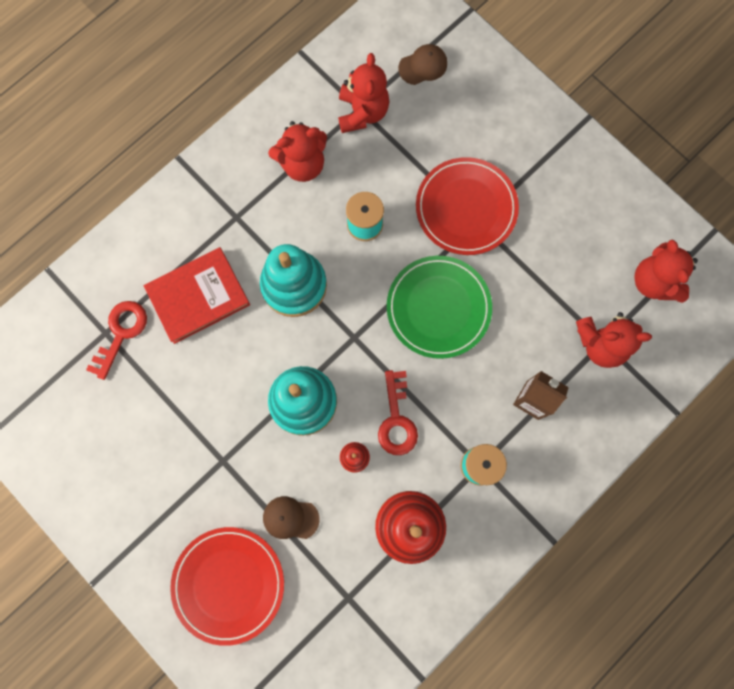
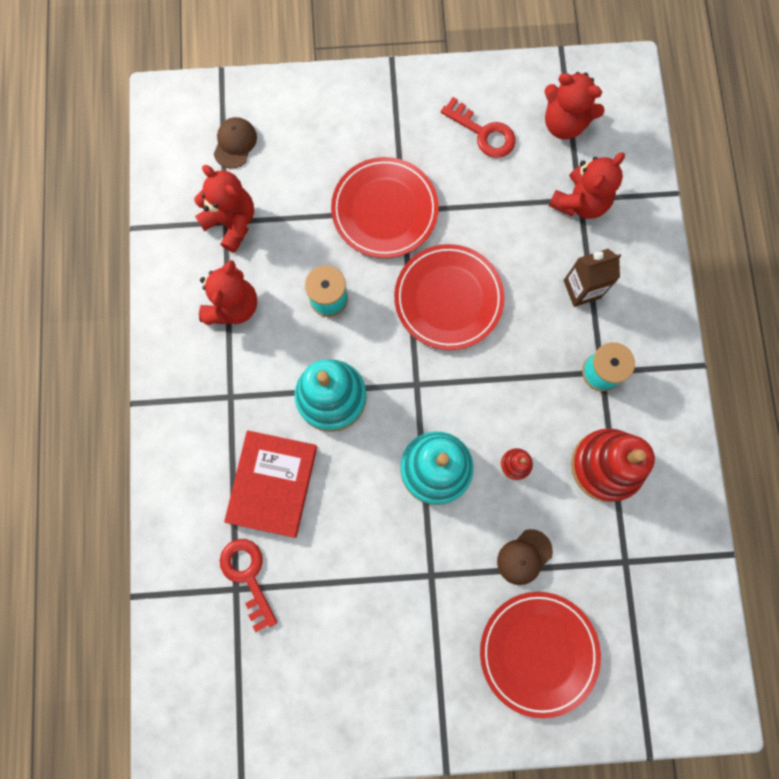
camera: 50 degrees left, 0 degrees up
red key [378,370,418,455] -> red key moved to [441,97,515,158]
green plate [387,256,492,359] -> red plate [394,244,505,350]

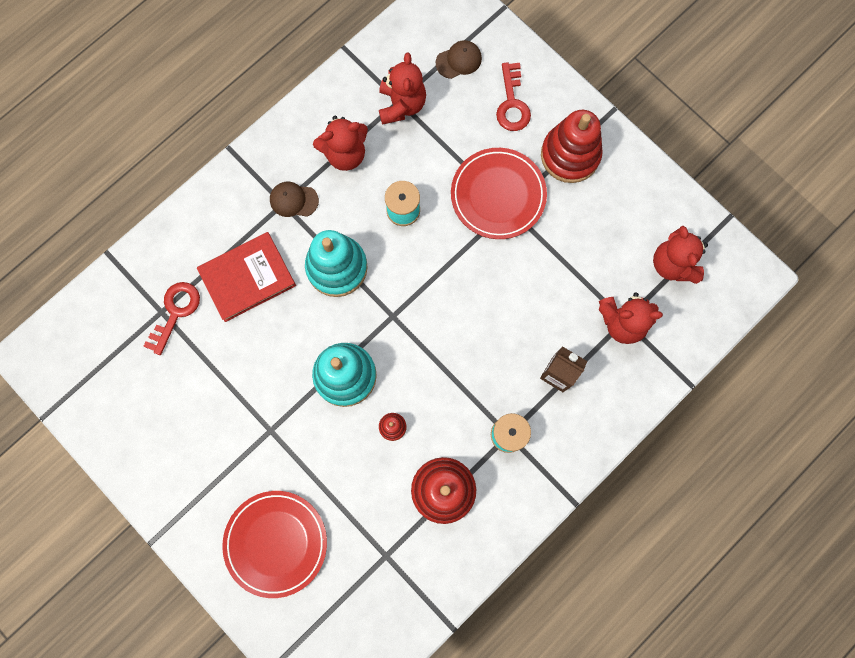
camera: 50 degrees right, 0 degrees up
red plate [394,244,505,350] -> none
red key [441,97,515,158] -> red key moved to [496,62,531,131]
brown cap [497,529,553,585] -> brown cap moved to [270,182,319,217]
none -> red stacking toy [541,110,603,183]

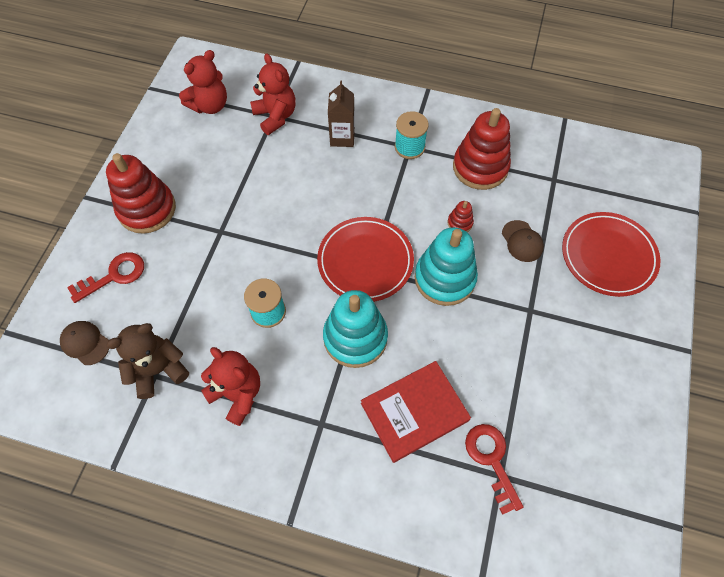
camera: 120 degrees left, 15 degrees down
red key [143,282,200,355] -> red key turned 75 degrees clockwise [465,424,523,515]
red book [197,232,296,322] -> red book turned 60 degrees counterclockwise [361,361,471,463]
brown cap [270,182,319,217] -> brown cap moved to [502,220,544,262]
red teddy bear [379,53,426,125] -> brown teddy bear [106,323,189,399]
red plate [451,148,547,239] -> red plate moved to [317,217,414,302]

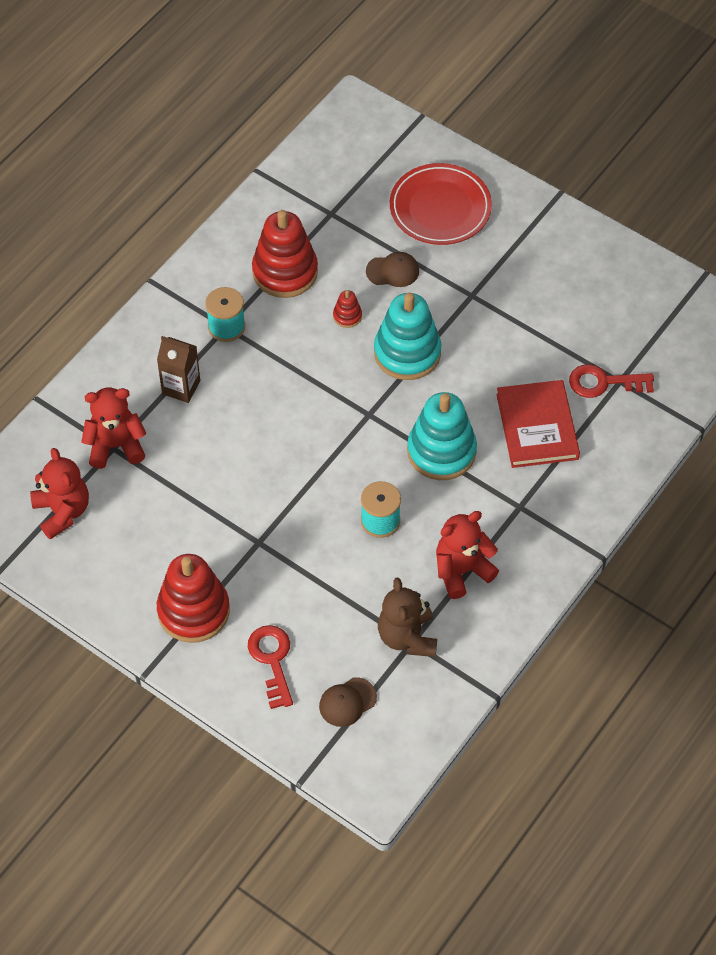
camera: 70 degrees left, 5 degrees down
red plate [317,217,414,302] -> none

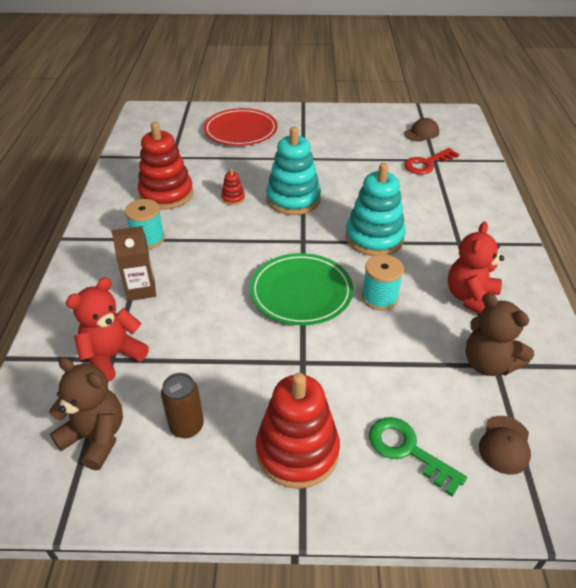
camera: 35 degrees left, 15 degrees down
red teddy bear [30,448,89,540] -> brown teddy bear [49,357,123,470]
red key [248,625,293,709] -> green key [369,417,467,497]
brown cap [366,252,419,287] -> brown cap moved to [404,118,439,142]
red book [496,380,580,468] -> none
none -> brown can [161,373,204,438]
none -> green plate [250,253,353,326]

